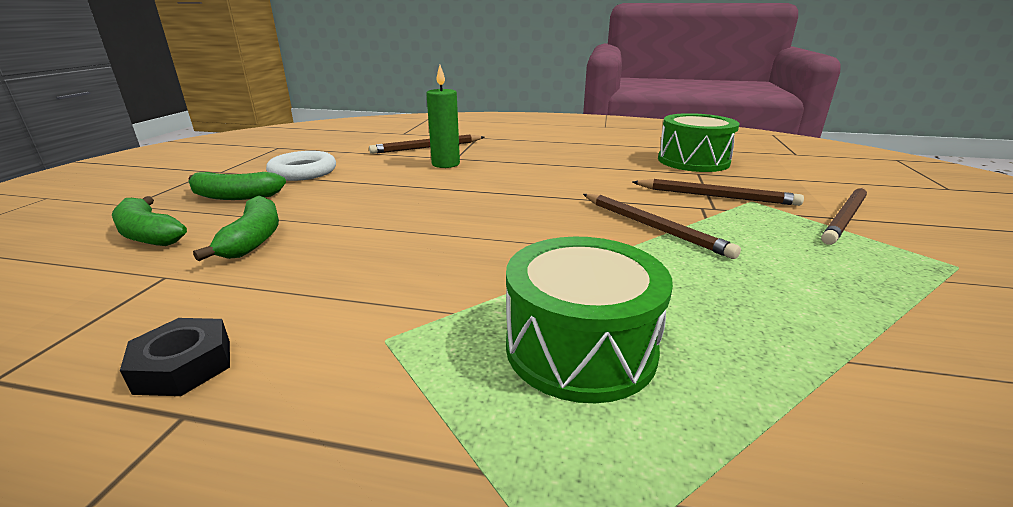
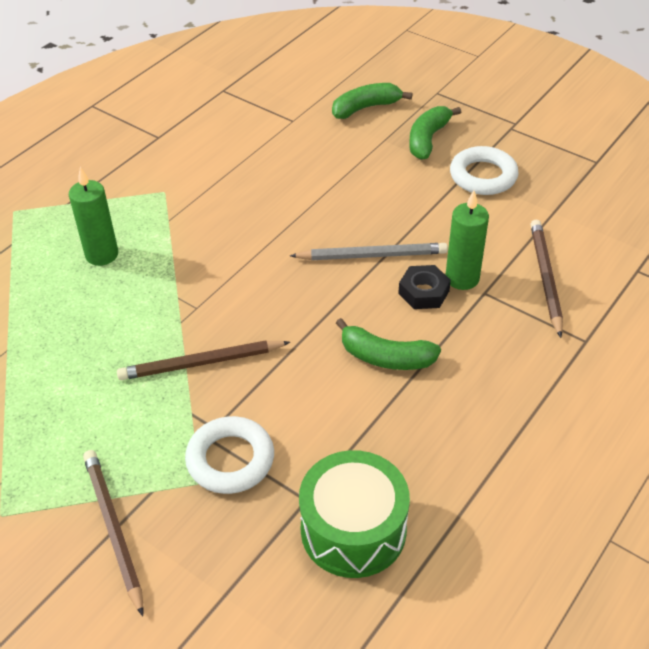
camera: 115 degrees right, 20 degrees up
black nut [120,318,230,396] -> black nut moved to [398,265,451,309]
green banana [193,196,279,261] -> green banana moved to [336,318,441,370]
green drum [506,237,673,403] -> green candle [69,167,118,266]
brown pencil [632,179,804,206] -> white ring [185,416,274,494]
none -> grey pencil [290,243,448,260]

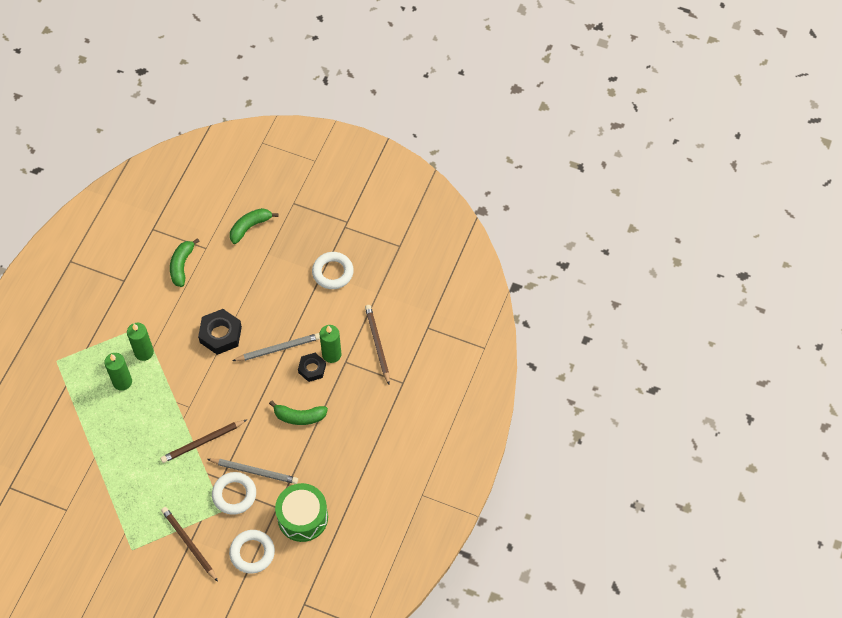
camera: 15 degrees left, 15 degrees up
green banana [409,106,461,160] -> green banana moved to [170,238,200,287]
none -> green candle [127,323,154,361]
none -> black nut [198,309,242,355]
none -> grey pencil [207,459,298,484]
none -> white ring [229,530,275,574]

